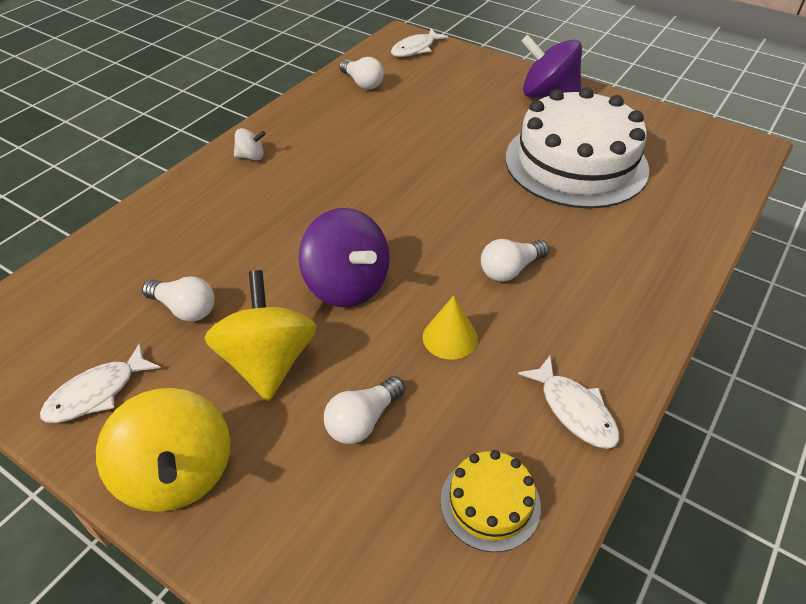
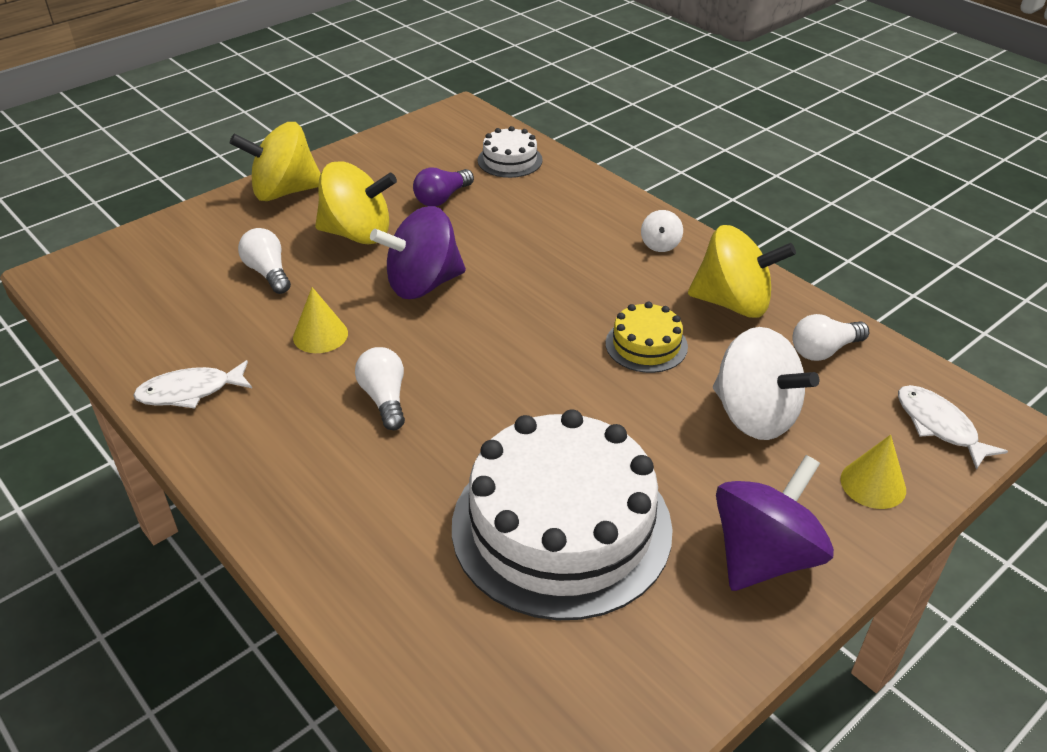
camera: 105 degrees right, 5 degrees down
white fish [40,343,161,423] -> none
white light bulb [142,276,215,322] -> purple light bulb [413,167,474,206]
yellow cake [440,450,541,552] -> yellow cake moved to [606,302,688,373]
none -> white cake [478,126,543,178]
none -> yellow spinning top [688,225,796,318]
none -> white spinning top [713,327,819,440]
none -> yellow cone [841,435,906,509]

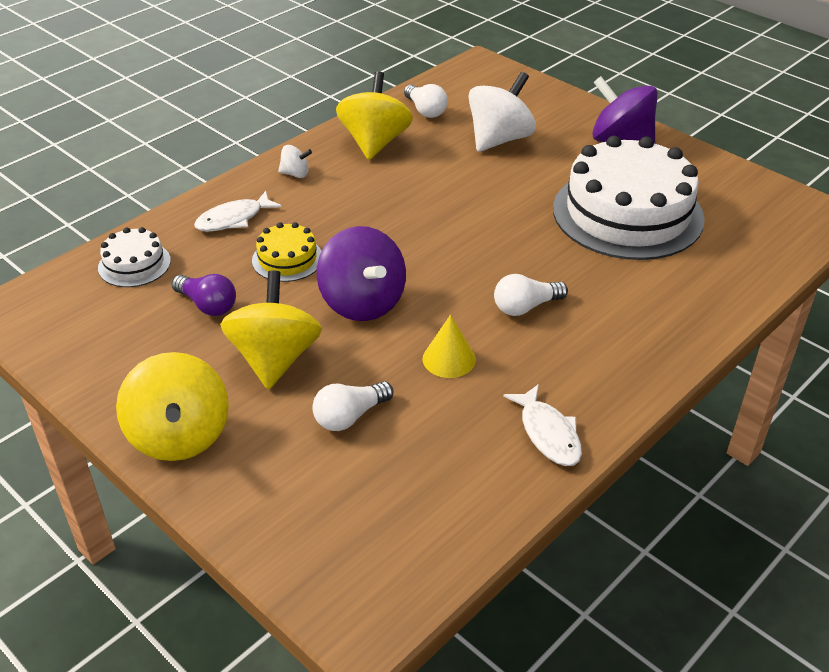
camera: 95 degrees left, 0 degrees up
yellow cake [606,302,688,373] -> yellow cake moved to [252,222,322,282]
yellow cone [841,435,906,509] -> none
white fish [898,385,1008,470] -> white fish moved to [194,191,282,232]

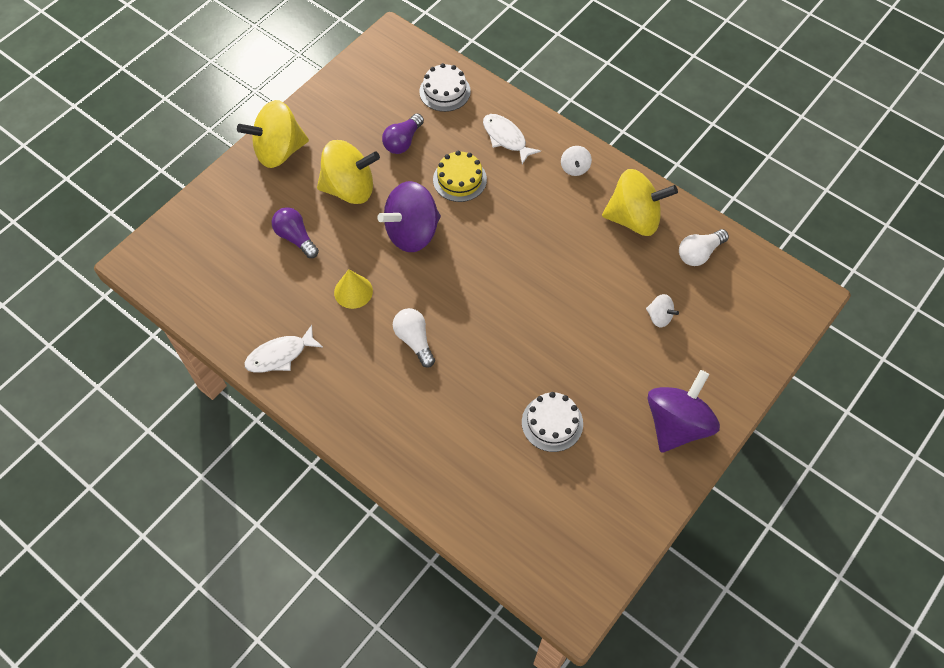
camera: 85 degrees right, 20 degrees up
white light bulb [312,381,393,431] -> purple light bulb [272,207,319,258]
white spinning top [468,72,536,152] -> white spinning top [646,294,679,327], size x0.46
white cake [553,136,705,260] -> white cake [522,392,583,452], size x0.45

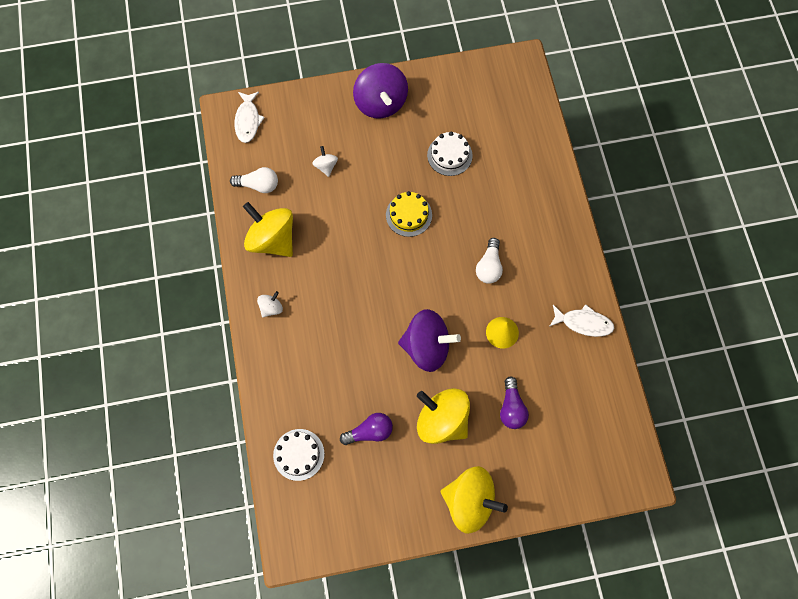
camera: 140 degrees left, 10 degrees up
yellow cake [433,151,487,202] -> yellow cake moved to [386,191,432,237]
white fish [483,114,541,164] -> white fish moved to [234,92,265,143]
purple spinning top [647,370,720,452] -> purple spinning top turned 90 degrees counterclockwise [353,63,408,119]

